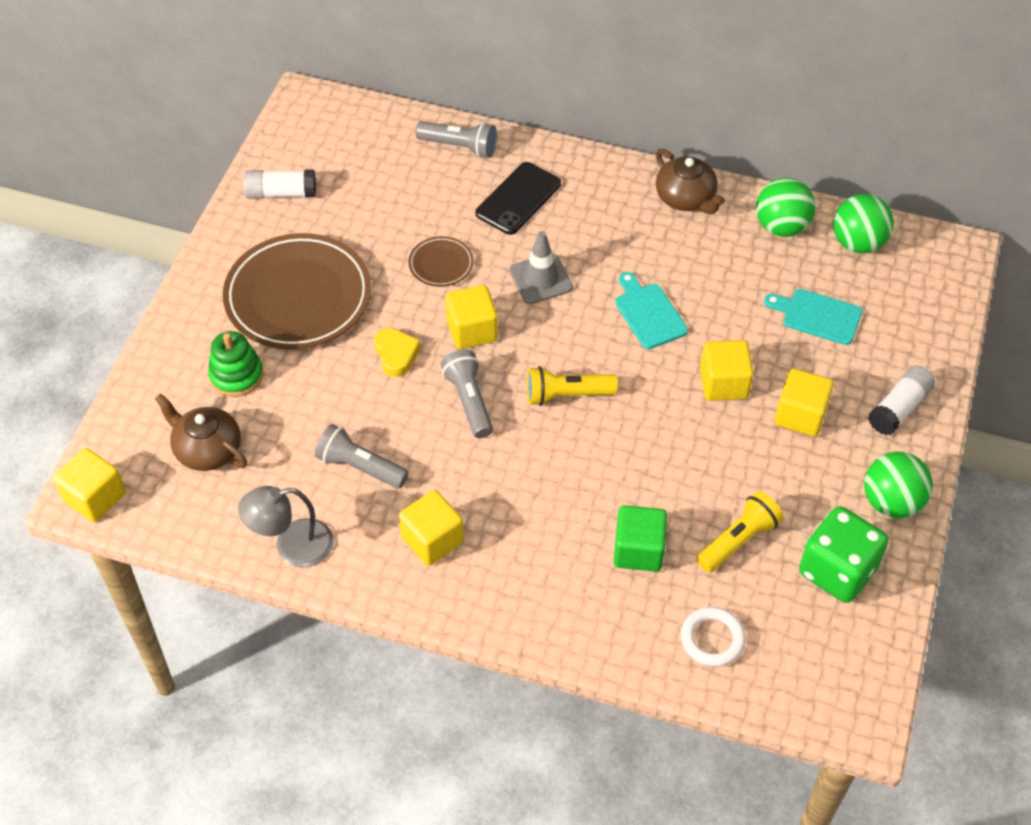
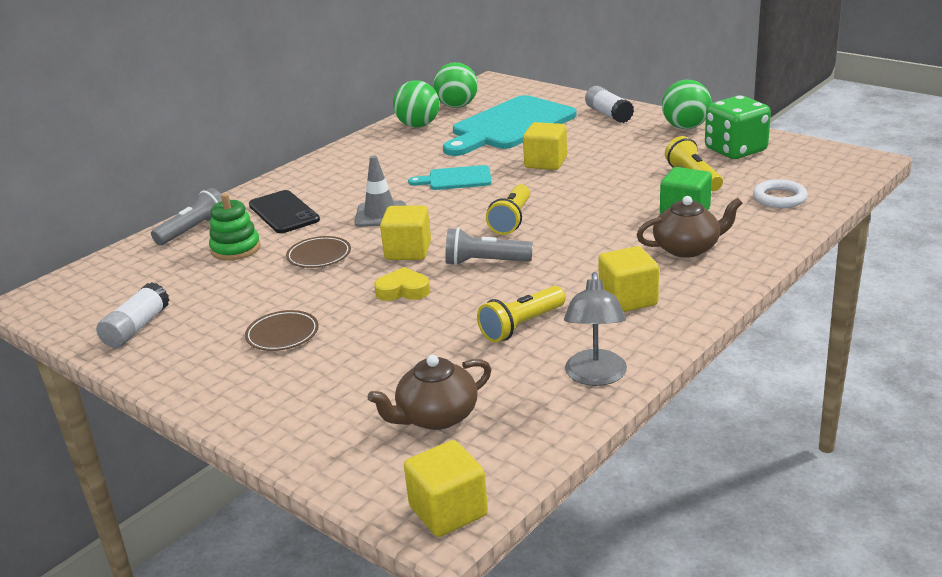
camera: 65 degrees left, 25 degrees down
green stacking toy [208,331,263,397] -> green stacking toy moved to [209,193,261,261]
brown plate [223,233,371,349] -> brown plate [245,310,319,351], size x0.45
grey flashlight [315,424,409,488] -> yellow flashlight [477,286,566,343]
brown teapot [656,149,725,214] -> brown teapot moved to [637,196,742,258]
turquoise cutting board [764,289,862,345] -> turquoise cutting board [443,95,576,156], size x2.03
yellow cube [775,368,834,437] -> none

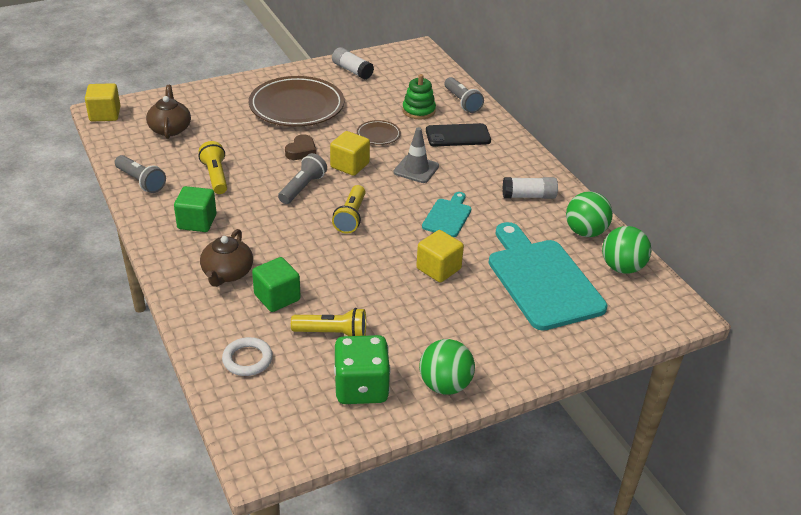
camera: 110 degrees right, 10 degrees up
brown plate [245,310,319,351] -> brown plate [249,76,344,127], size x2.23
yellow heart [374,267,430,301] -> brown heart [285,134,316,160]
yellow flashlight [486,184,530,235] -> yellow flashlight turned 120 degrees counterclockwise [332,185,366,234]
grey lamp [564,272,627,386] -> grey flashlight [115,155,166,193]
white glue stick [585,86,634,123] -> white glue stick moved to [503,177,558,199]
yellow cube [598,246,659,312] -> green cube [174,186,217,232]

